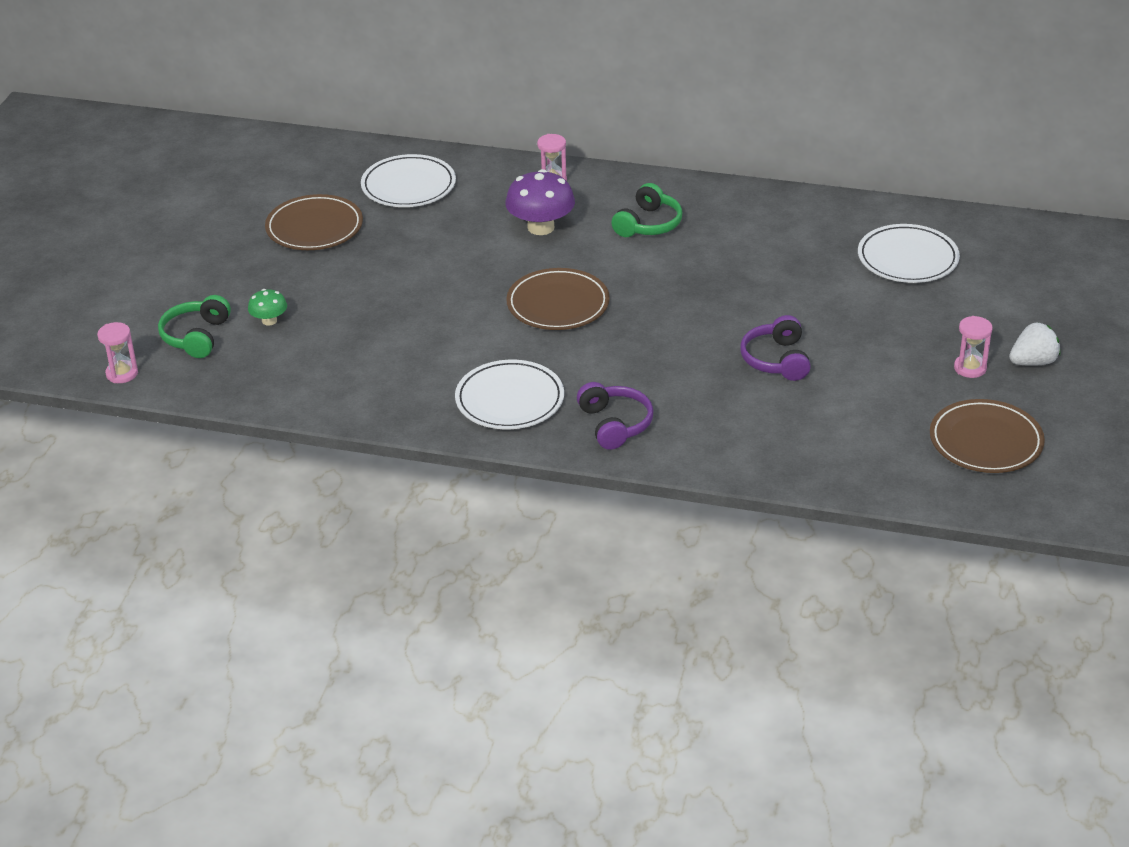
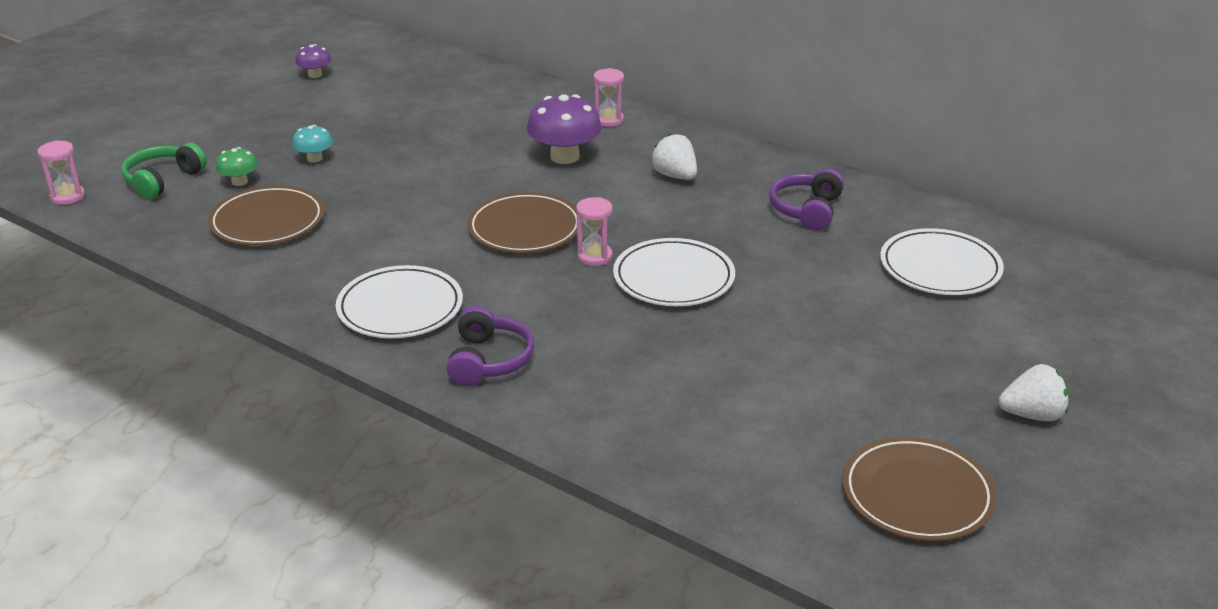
camera: 20 degrees right, 5 degrees down
brown plate [265,194,363,250] -> brown plate moved to [208,185,325,246]
white plate [361,154,456,207] -> white plate moved to [613,238,735,306]
green headphones [611,183,683,237] -> white strawberry [651,133,697,180]
purple headphones [740,315,811,381] -> purple headphones moved to [769,168,844,230]
pink hourglass [954,316,993,378] -> pink hourglass moved to [576,197,613,266]
none -> turquoise mushroom [292,125,333,163]
none -> purple mushroom [295,44,331,78]

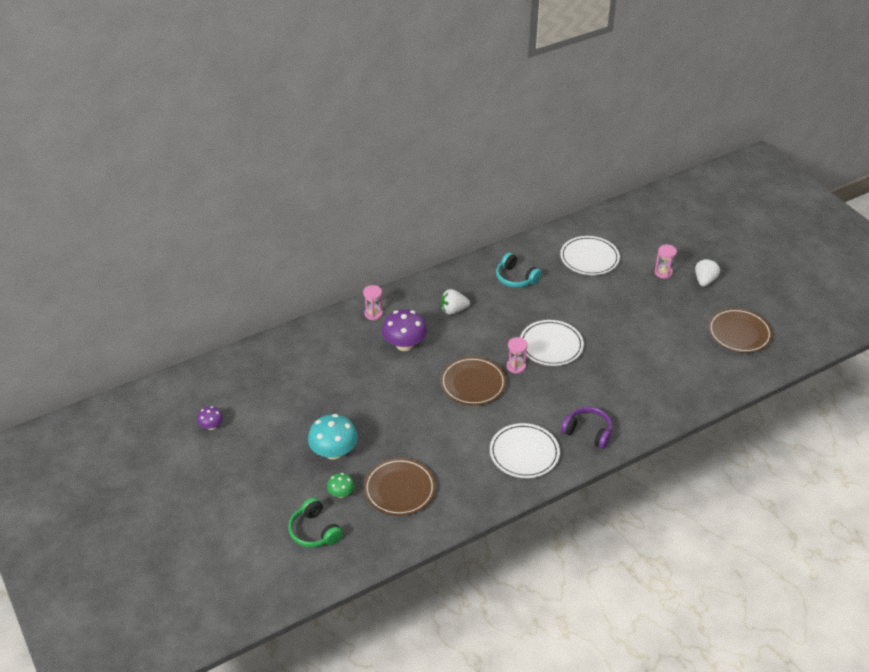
camera: 65 degrees left, 10 degrees up
pink hourglass [37,140,85,205] -> pink hourglass moved to [654,245,677,279]
turquoise mushroom [292,125,333,163] -> turquoise mushroom [308,414,358,460], size x1.87
purple headphones [769,168,844,230] -> turquoise headphones [496,253,542,288]

